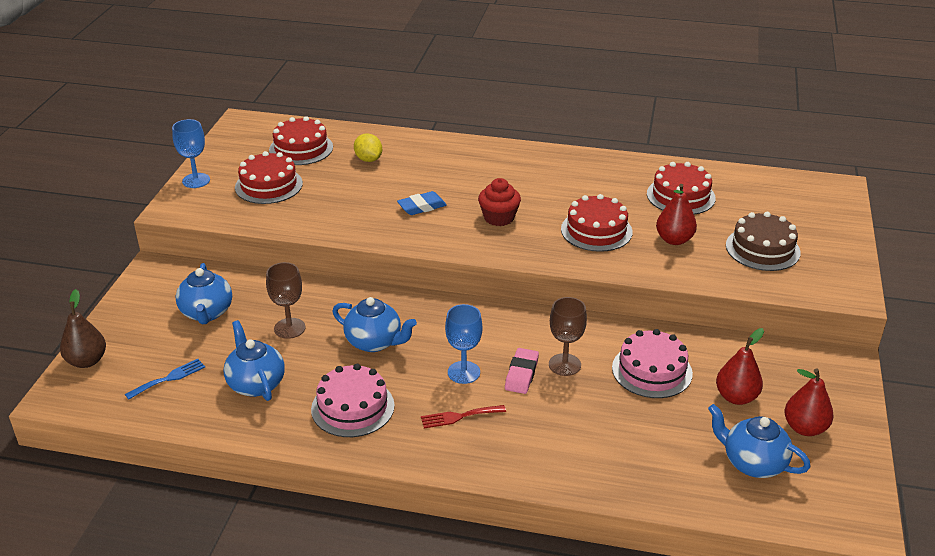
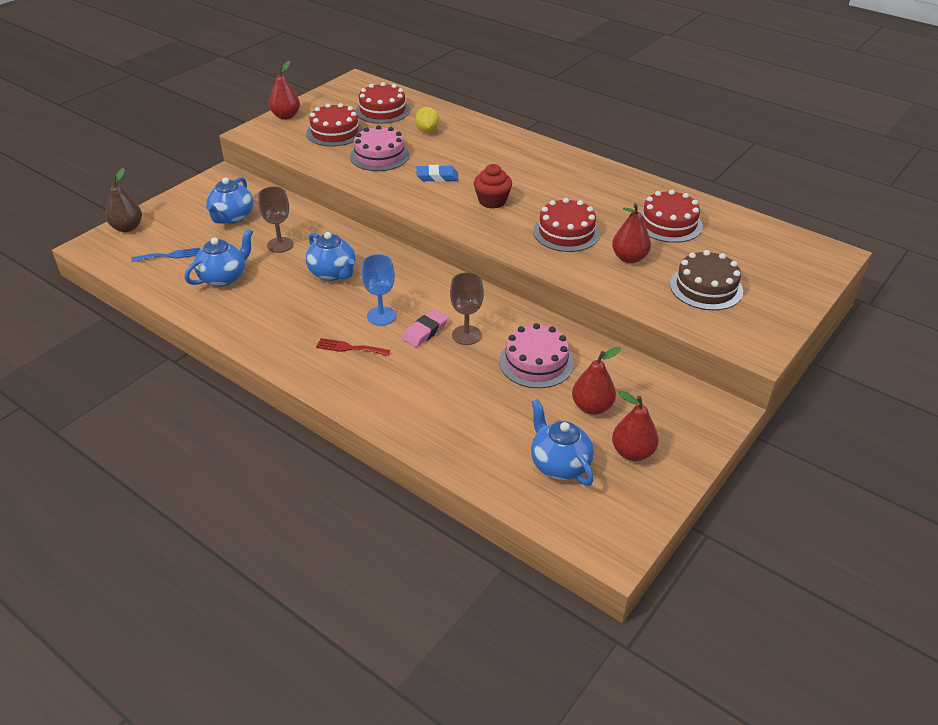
camera: 25 degrees right, 5 degrees up
blue goblet [172,119,210,188] -> red pear [269,61,300,120]
blue teapot [224,320,285,401] -> blue teapot turned 45 degrees clockwise [185,228,253,287]
pink cake [311,364,395,437] -> pink cake moved to [350,125,409,171]

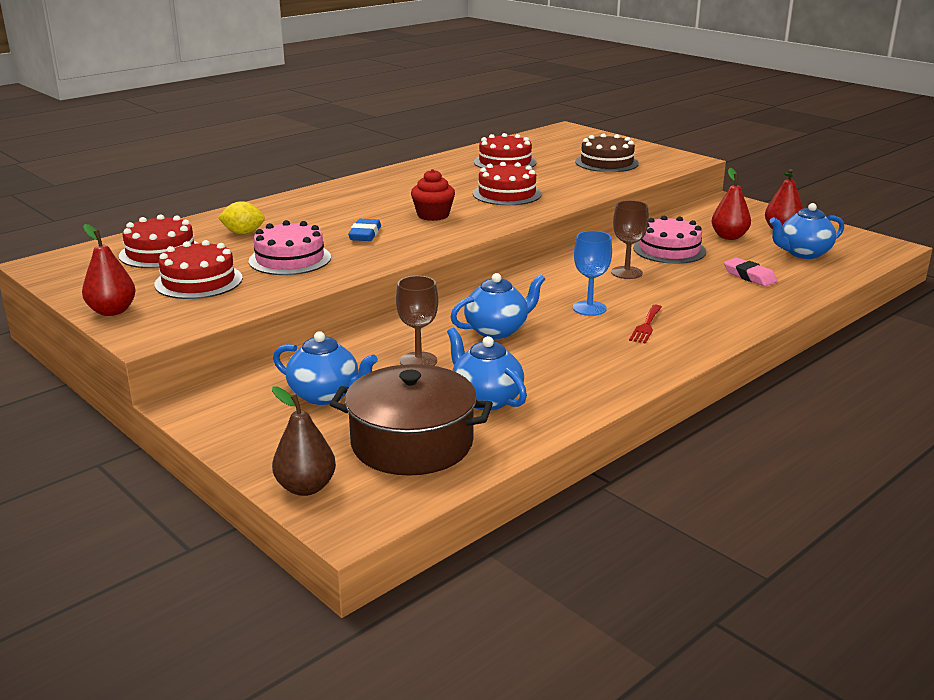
camera: 80 degrees left, 15 degrees down
blue fork [131,247,200,262] -> brown pot [330,364,493,476]
pink eraser [402,309,448,347] -> pink eraser moved to [724,257,777,286]
red pear [612,203,651,263] -> none

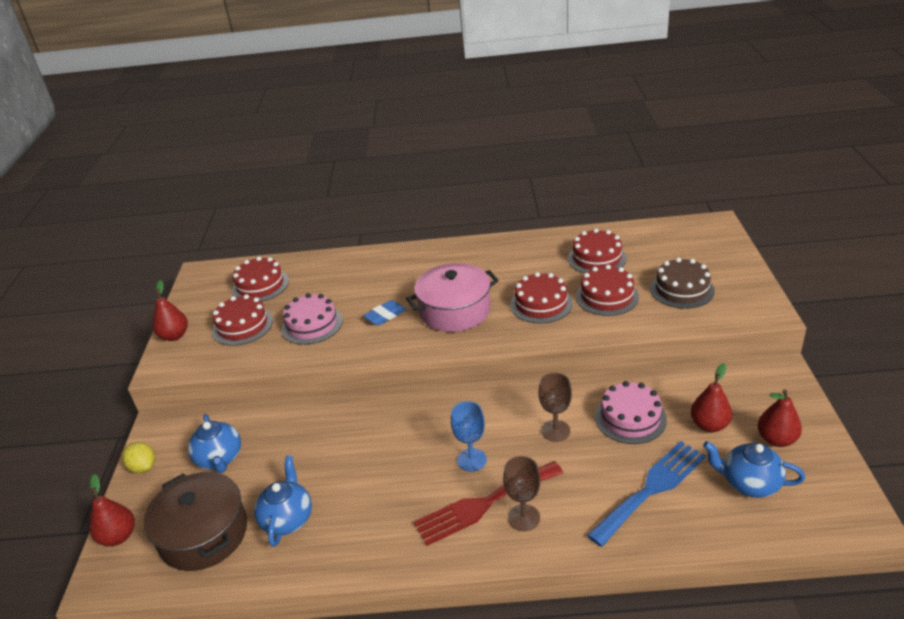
camera: 45 degrees right, 10 degrees up
yellow lemon [218,201,265,234] -> yellow lemon moved to [122,442,155,473]
brown pear [272,387,336,496] -> red pear [90,474,135,546]
brown goblet [396,276,438,366] -> brown goblet moved to [503,456,540,531]
red cupcake [411,169,455,221] -> pink pot [406,263,499,332]
blue teapot [450,273,545,339] -> none
red fork [629,305,662,344] -> red fork [413,461,563,546], size x2.05
pink eraser [724,257,777,286] -> blue fork [587,441,706,547]
none -> red cake [576,265,639,316]

